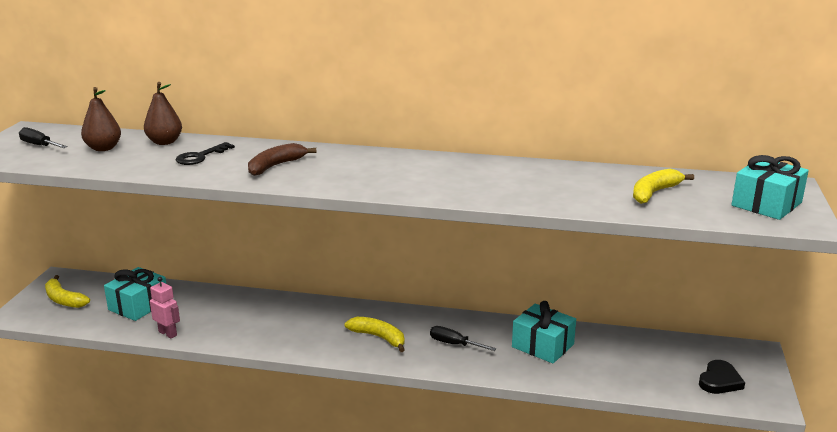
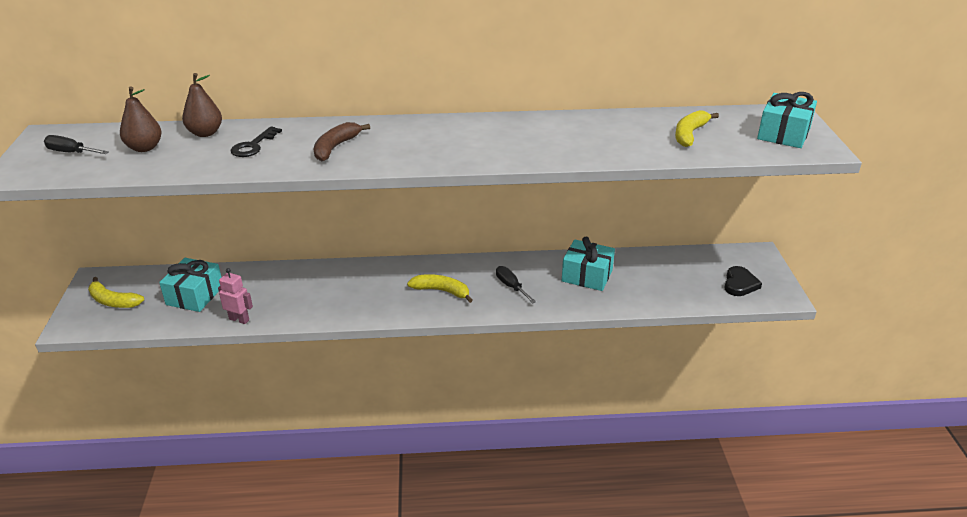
camera: 15 degrees left, 10 degrees up
black screwdriver [430,326,497,351] -> black screwdriver turned 45 degrees clockwise [496,266,536,303]

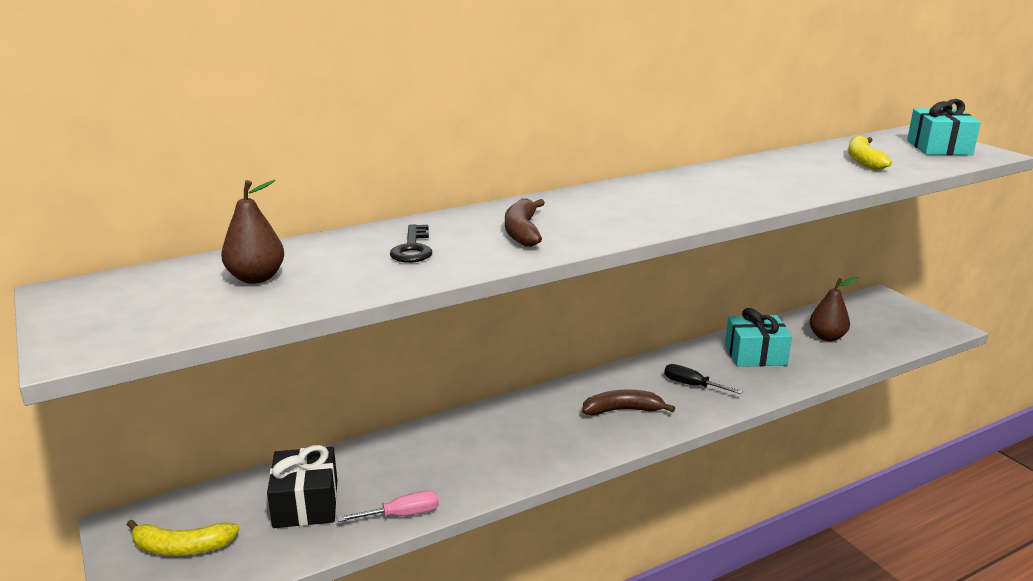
camera: 25 degrees left, 10 degrees down
black screwdriver [44,135,109,154] -> none
turquoise gift [159,258,221,312] -> black gift [267,445,337,528]
brown pear [182,73,222,137] -> brown pear moved to [809,277,858,341]
pink robot [218,268,253,324] -> pink screwdriver [337,490,439,522]
yellow banana [407,274,473,303] -> brown banana [582,389,675,416]
black heart [724,266,762,296] -> none

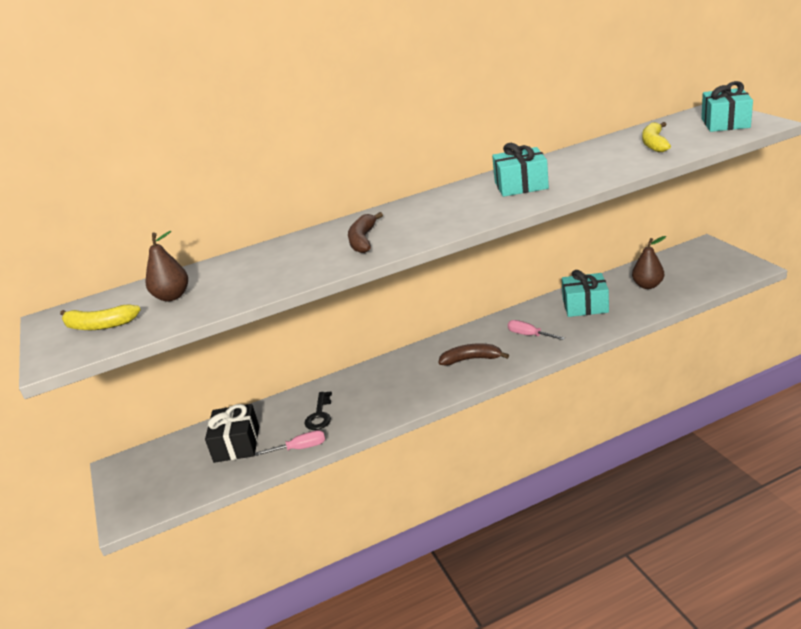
camera: 10 degrees right, 5 degrees up
yellow banana [127,519,240,556] -> yellow banana moved to [60,305,141,330]
black key [390,224,432,263] -> black key moved to [304,391,332,430]
black screwdriver [664,364,743,394] -> pink screwdriver [508,320,565,340]
none -> turquoise gift [492,143,549,197]

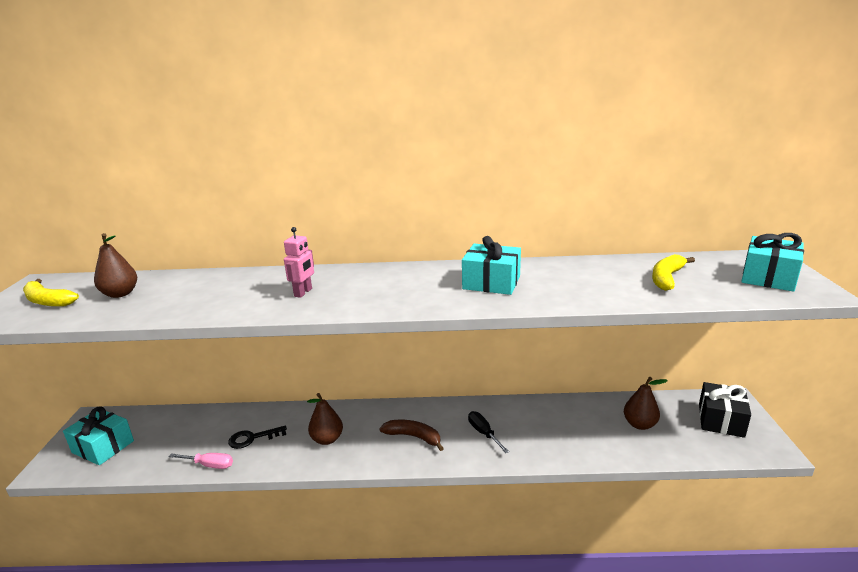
camera: 20 degrees right, 5 degrees down
black gift [205,404,259,463] -> black gift moved to [699,382,751,438]
black key [304,391,332,430] -> black key turned 45 degrees clockwise [228,426,287,449]
brown banana [348,212,383,253] -> pink robot [284,227,314,298]
pink screwdriver [508,320,565,340] -> black screwdriver [468,411,509,453]
turquoise gift [562,270,609,317] -> turquoise gift moved to [63,407,134,465]
none -> brown pear [307,393,343,445]

